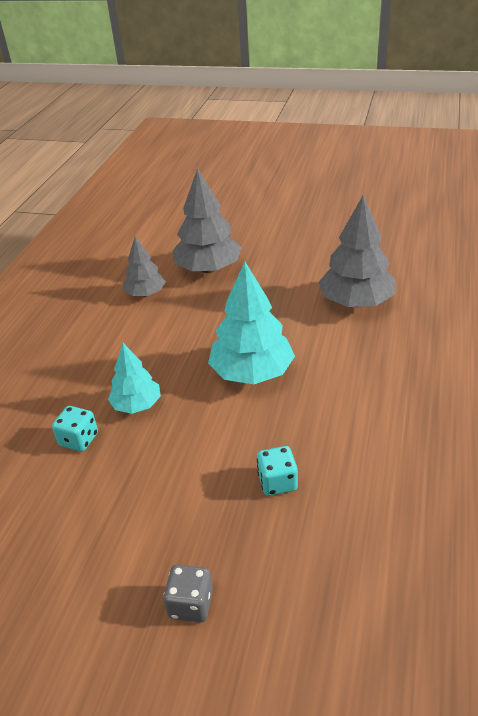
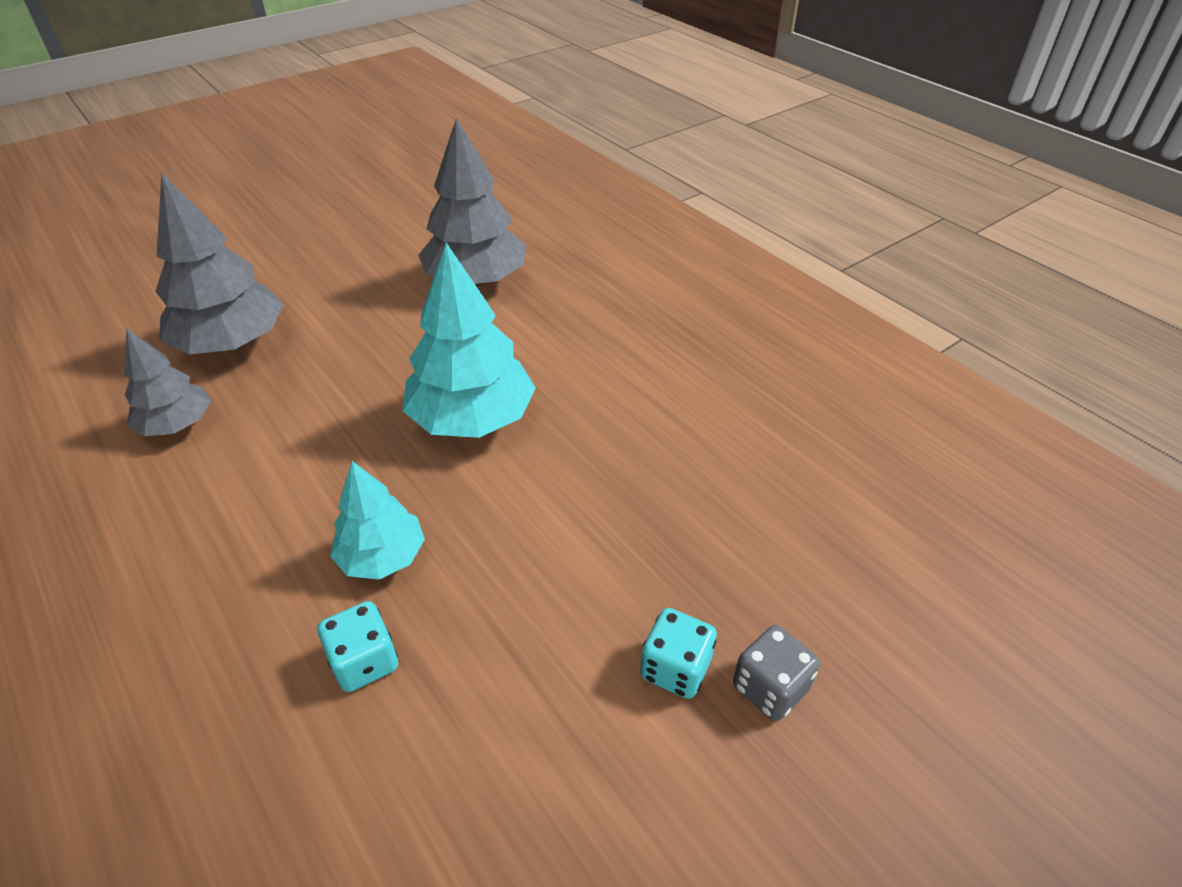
camera: 55 degrees left, 5 degrees up
turquoise dice [257,446,298,496] -> turquoise dice moved to [640,608,717,699]

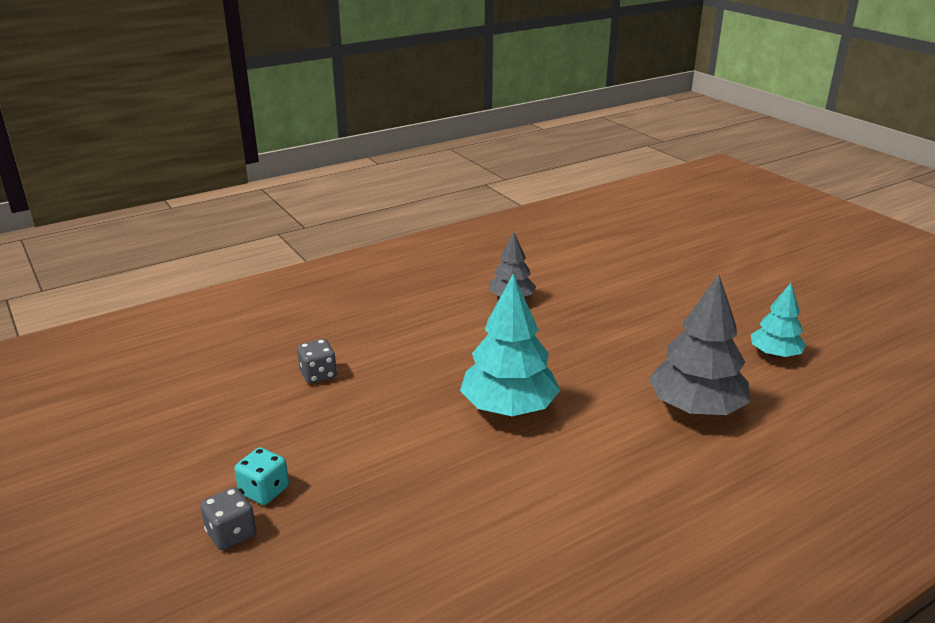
camera: 95 degrees right, 15 degrees down
grey tree [155,174,284,354] -> none
turquoise dice [318,601,398,692] -> grey dice [297,339,337,384]
turquoise tree [330,461,425,580] -> turquoise tree moved to [751,283,806,358]

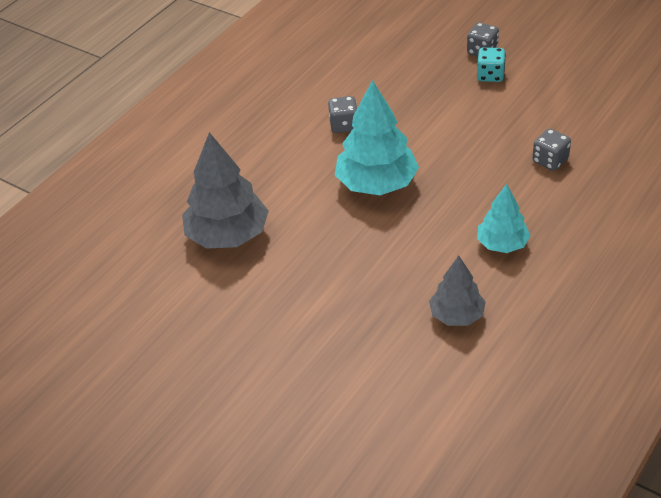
camera: 160 degrees right, 15 degrees up
turquoise tree [751,283,806,358] -> turquoise tree moved to [477,184,531,253]
none -> grey dice [328,96,357,133]

